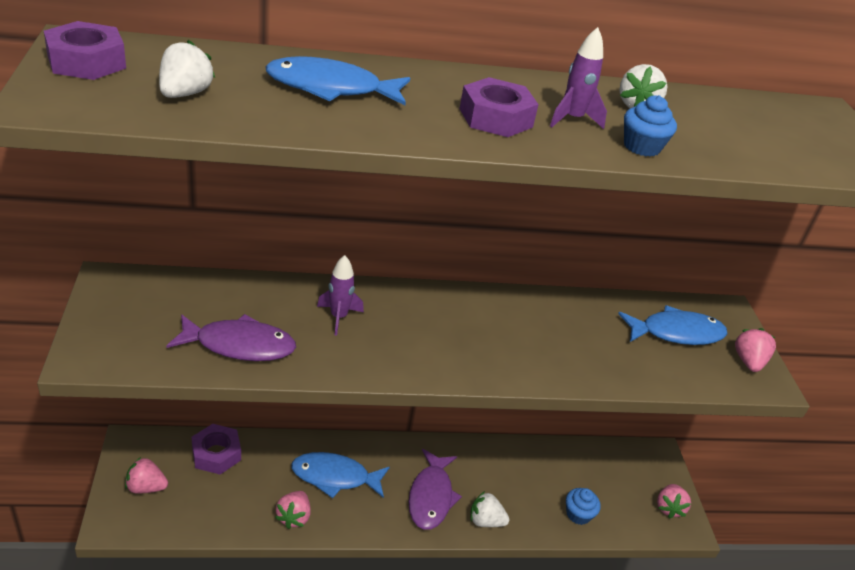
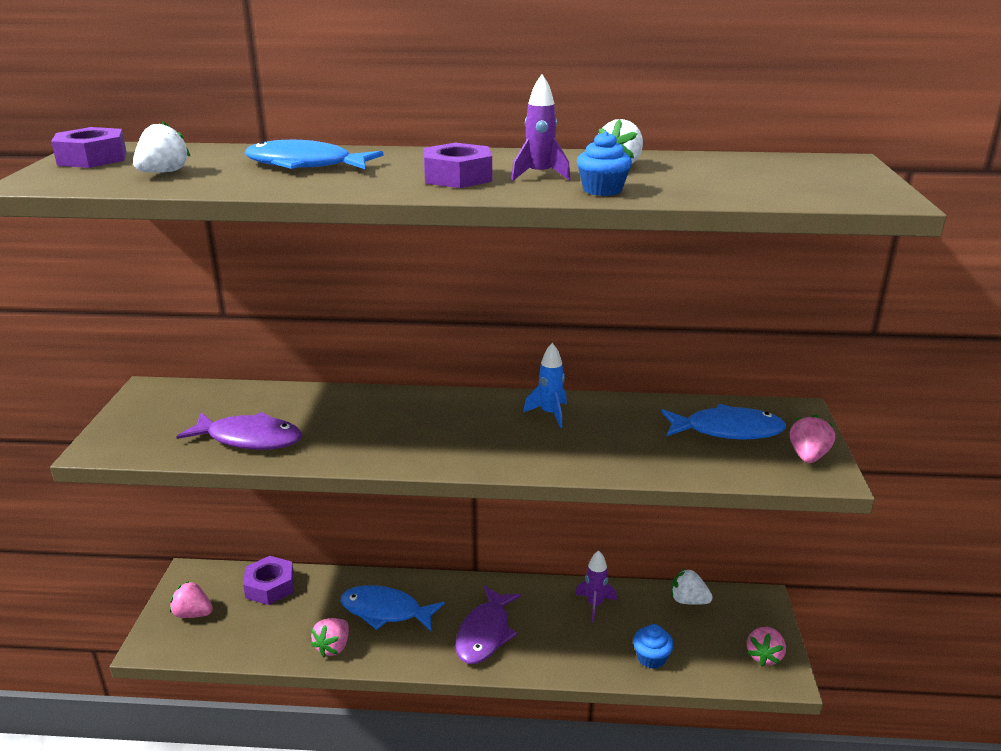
camera: 15 degrees right, 10 degrees down
purple rocket [317,255,364,336] -> purple rocket moved to [575,550,617,622]
white strawberry [470,491,509,527] -> white strawberry moved to [671,568,713,605]
none -> blue rocket [523,343,567,428]

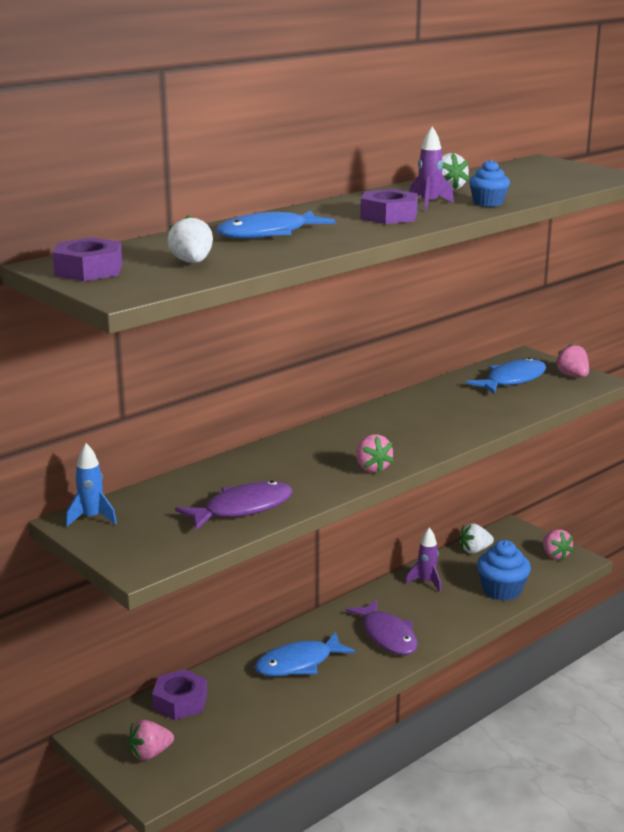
camera: 45 degrees left, 5 degrees down
pink strawberry [310,618,349,657] -> pink strawberry moved to [356,434,394,473]
blue rocket [523,343,567,428] -> blue rocket moved to [66,443,117,527]
blue cupcake [633,624,674,669] -> blue cupcake [477,540,531,601], size x1.58

